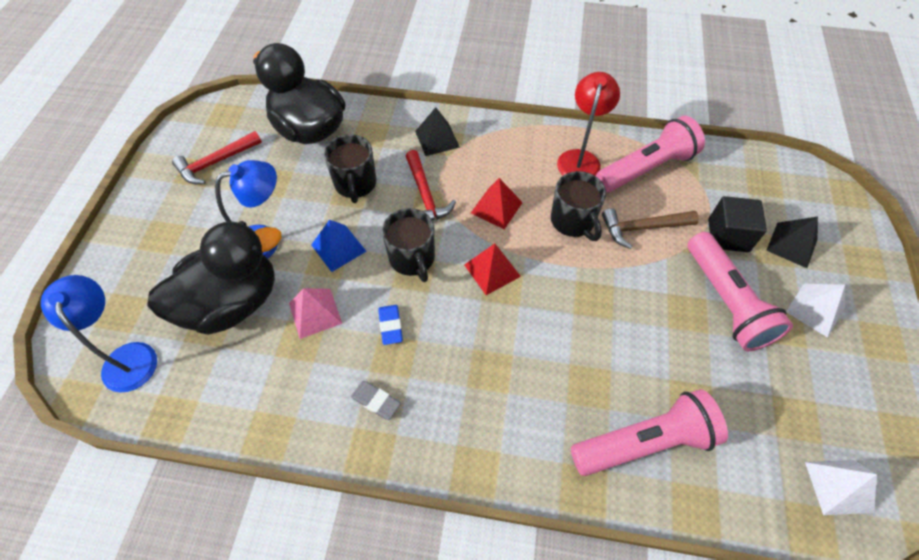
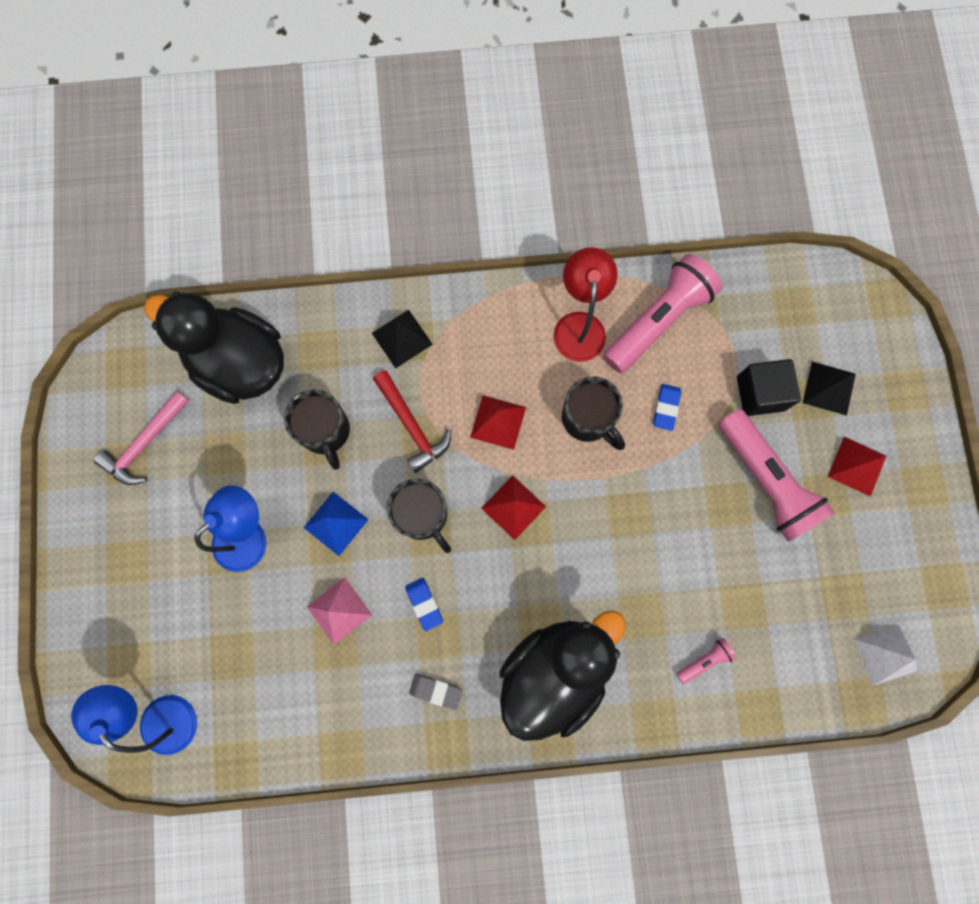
camera: 15 degrees left, 20 degrees up
black duck [147,221,282,335] -> black duck moved to [500,610,625,741]
red hammer [172,131,262,184] -> pink hammer [94,390,190,485]
pink flashlight [571,389,728,476] -> pink flashlight [677,638,737,684], size x0.43
brown hammer [602,208,699,249] -> blue eraser [653,384,681,431]
white pyramid [786,284,845,338] -> red pyramid [828,437,887,497]

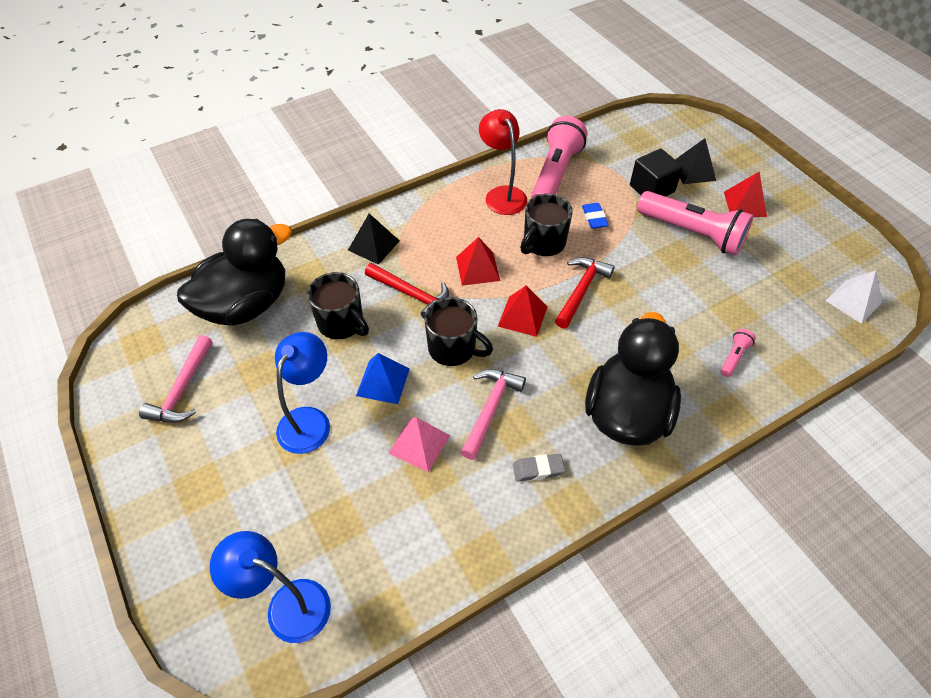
camera: 25 degrees left, 25 degrees down
black duck [144,291,284,404] -> black duck turned 135 degrees clockwise [177,219,292,326]
blue eraser [405,578,443,631] -> pink hammer [461,369,526,460]
black mug [562,376,625,450] -> black mug turned 105 degrees clockwise [520,194,573,256]
none -> red hammer [555,257,615,328]

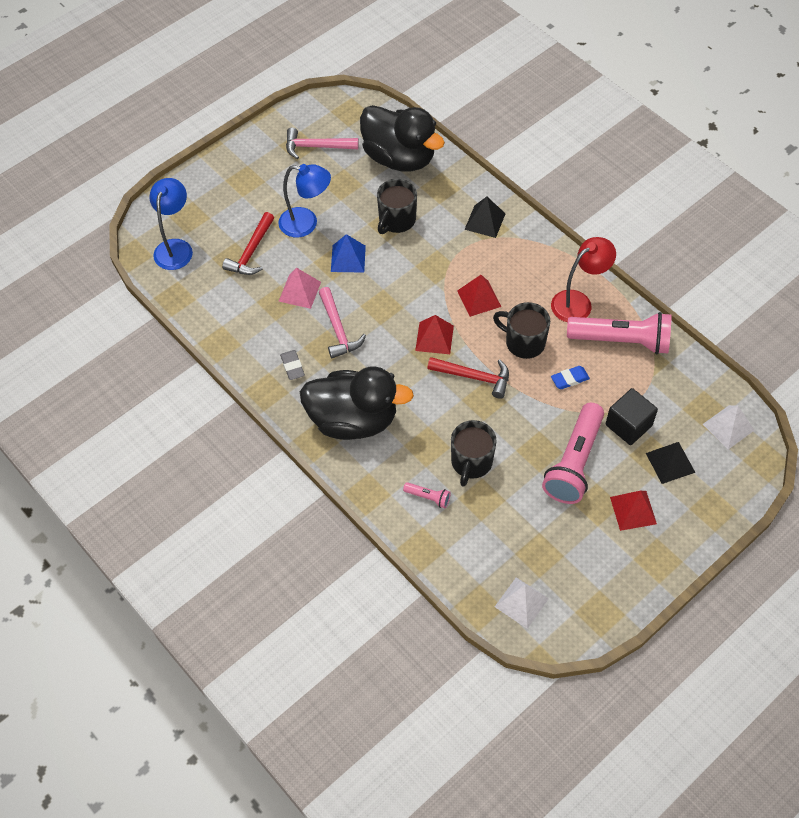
camera: 80 degrees right, 5 degrees up
red hammer [365,263,449,319] -> red hammer moved to [222,212,274,275]
black mug [424,297,493,366] -> black mug moved to [451,420,497,487]
pink hammer [461,369,526,460] -> pink hammer turned 60 degrees clockwise [319,287,366,358]
none -> white pyramid [703,405,754,449]

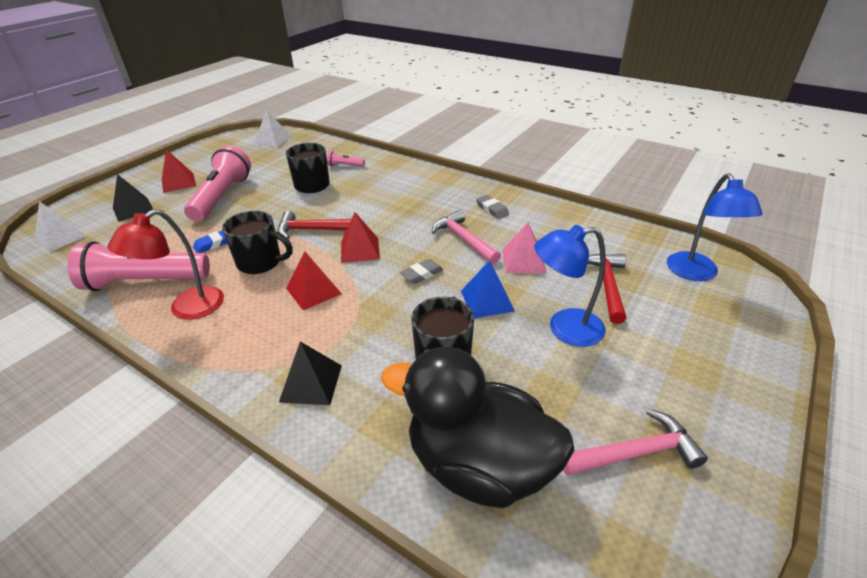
camera: 165 degrees right, 20 degrees down
black duck [300,366,414,440] -> none
black cube [606,388,658,445] -> none
none -> grey eraser [400,259,443,284]

